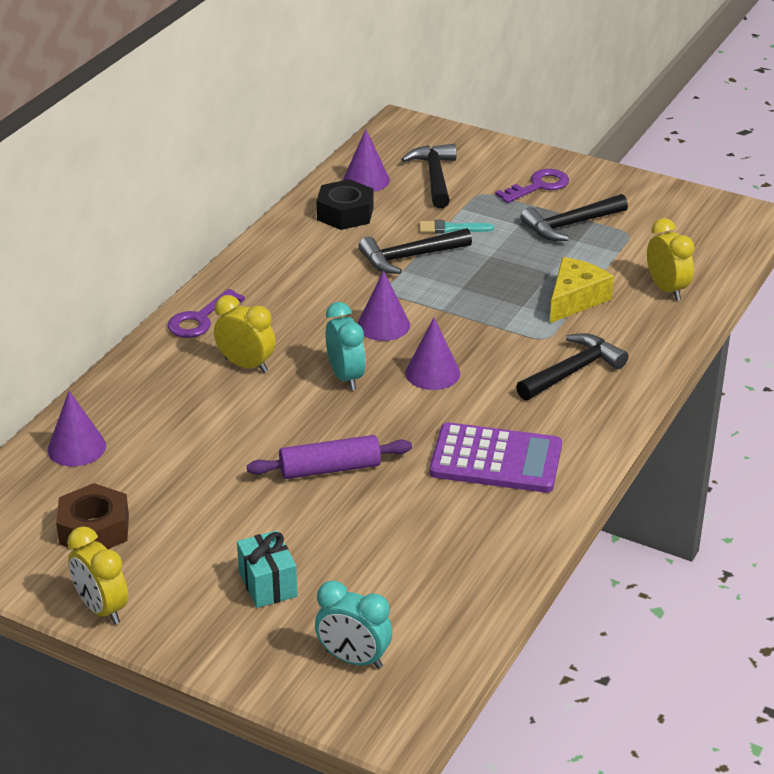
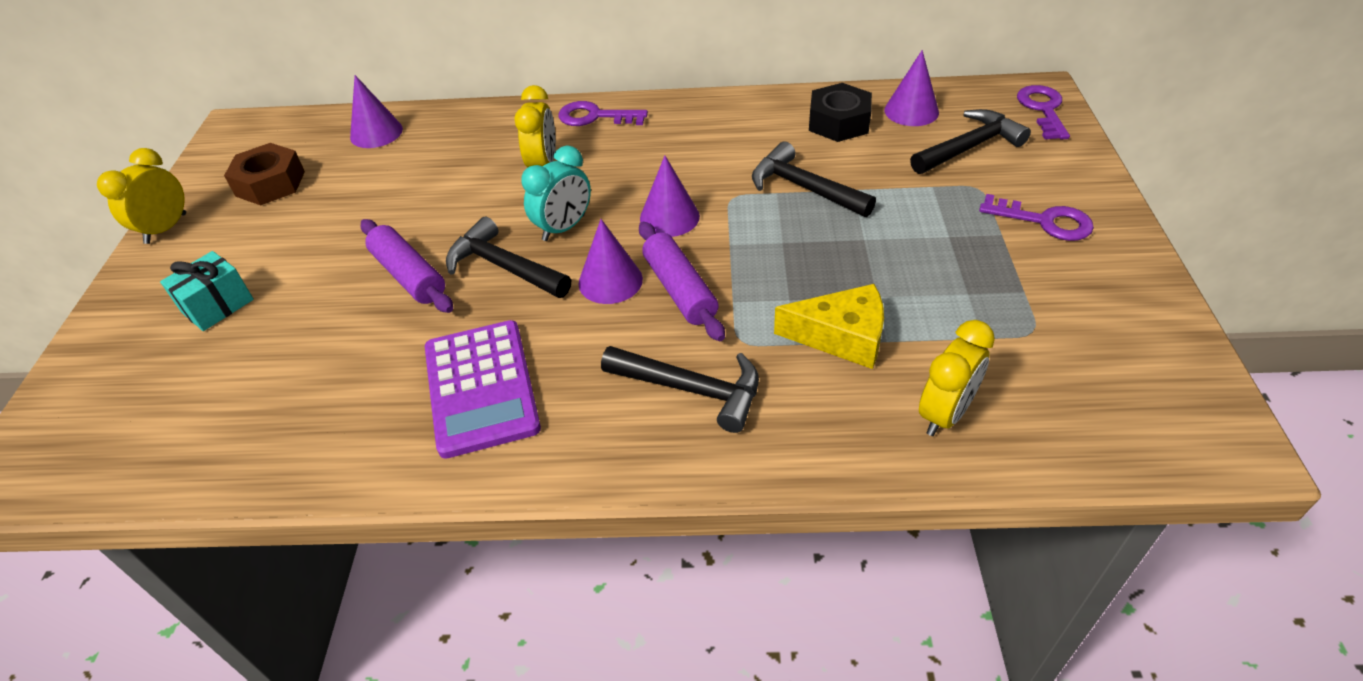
camera: 65 degrees right, 10 degrees up
turquoise clock [315,581,392,669] -> none
turquoise brush [419,220,494,233] -> none
black hammer [520,194,628,241] -> black hammer moved to [446,217,571,298]
none -> purple rolling pin [639,221,725,341]
none -> purple key [1017,85,1070,140]

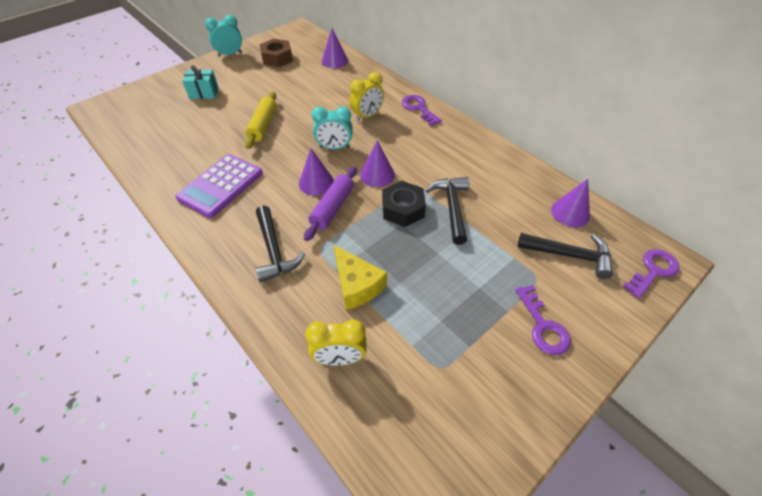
camera: 45 degrees right, 5 degrees up
yellow clock [97,148,186,244] -> turquoise clock [205,15,242,57]
purple rolling pin [361,219,453,313] -> yellow rolling pin [245,92,277,149]
black hammer [446,217,571,298] -> none
black nut [809,83,872,142] -> black nut moved to [382,181,426,227]

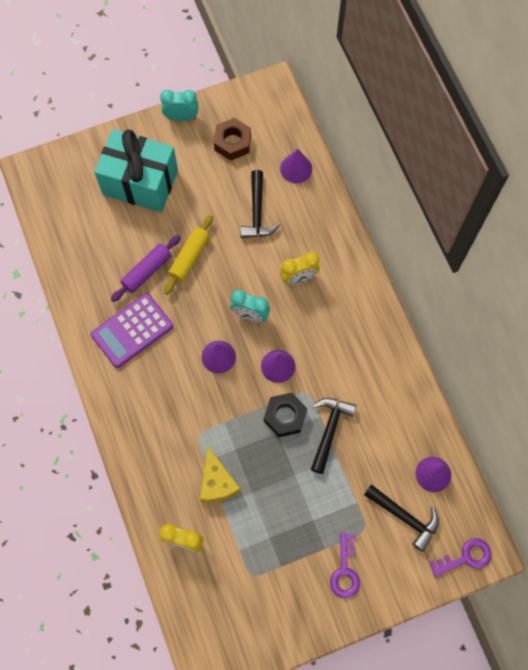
camera: 20 degrees right, 20 degrees up
turquoise gift [182,65,219,99] -> turquoise gift [94,129,178,212], size x2.25
black hammer [255,205,305,282] -> black hammer moved to [240,170,280,238]
purple rolling pin [304,167,357,241] -> purple rolling pin moved to [111,235,181,302]
purple key [402,95,442,126] -> none

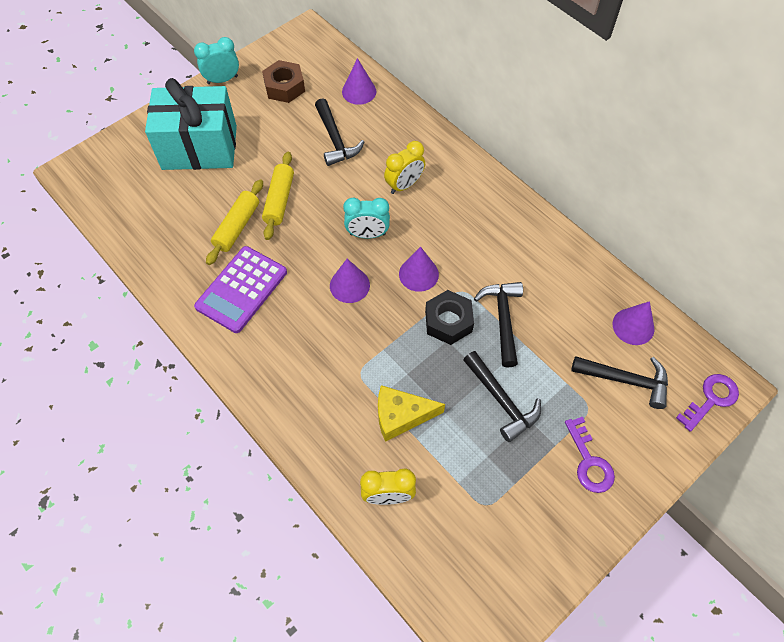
camera: 20 degrees left, 10 degrees down
purple rolling pin [111,235,181,302] -> yellow rolling pin [206,179,263,265]
yellow cheese [200,447,241,502] -> yellow cheese turned 120 degrees clockwise [378,385,445,442]
none -> black hammer [463,351,541,442]

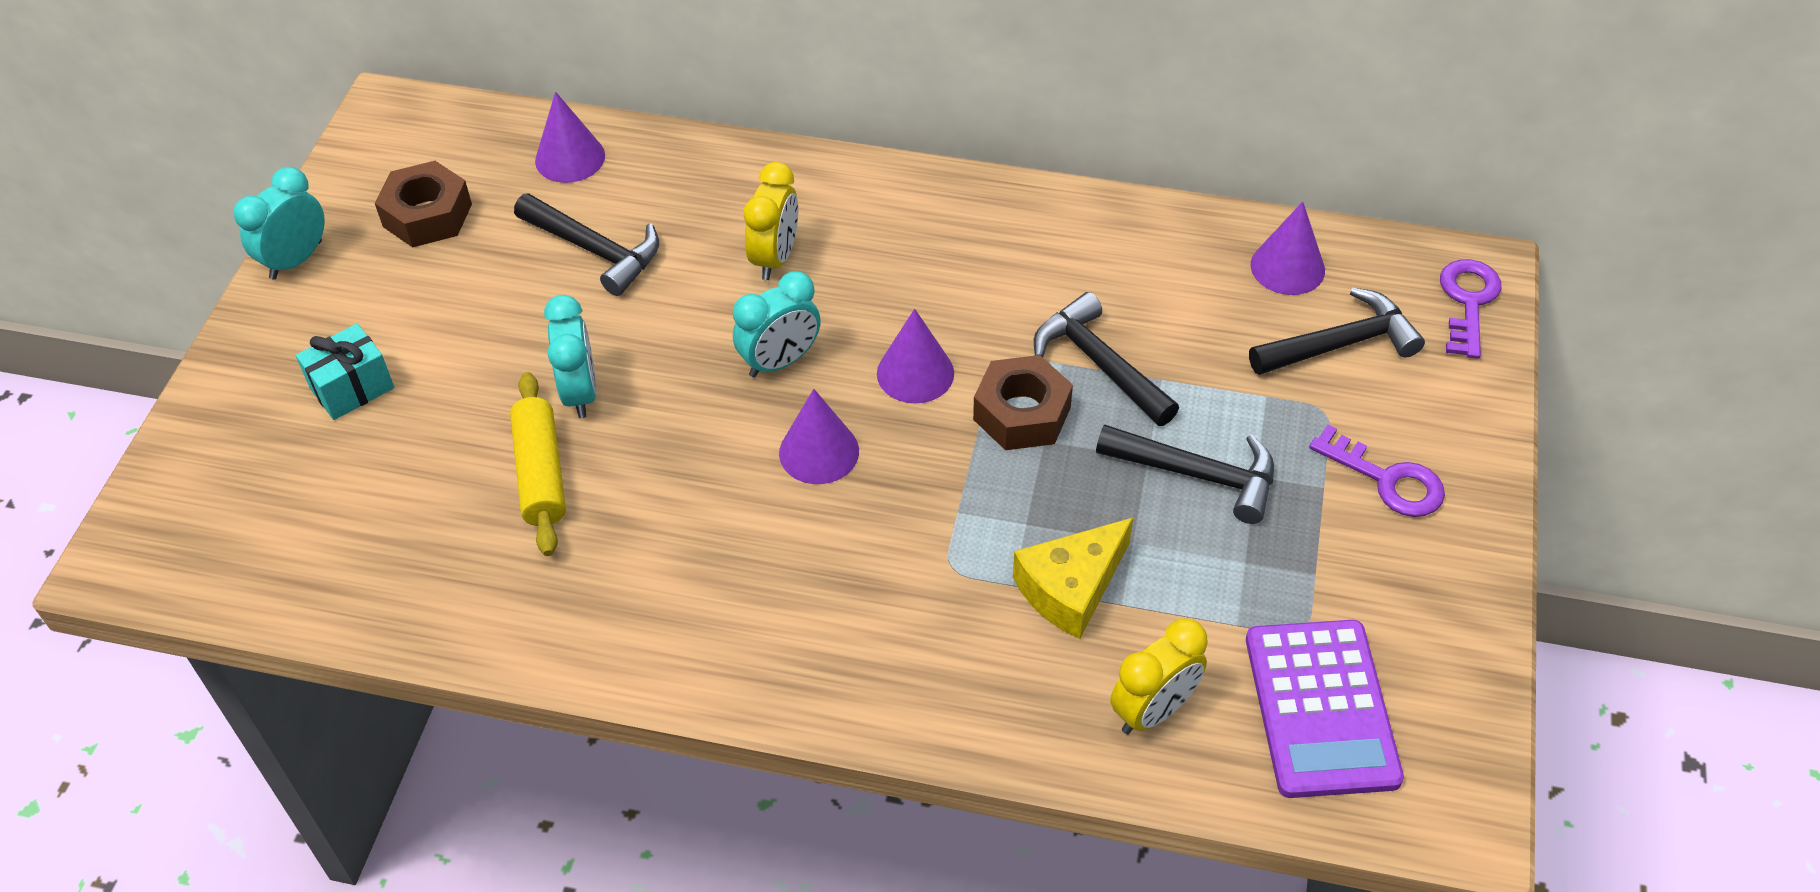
camera: 35 degrees left, 10 degrees down
turquoise gift [145,78,237,170] -> turquoise gift [296,323,394,420], size x0.45
purple calculator [194,246,287,333] -> purple calculator moved to [1246,620,1404,798]
yellow rolling pin [262,152,294,240] -> turquoise clock [544,295,597,418]
black nut [425,290,474,345] -> brown nut [973,355,1073,450]

